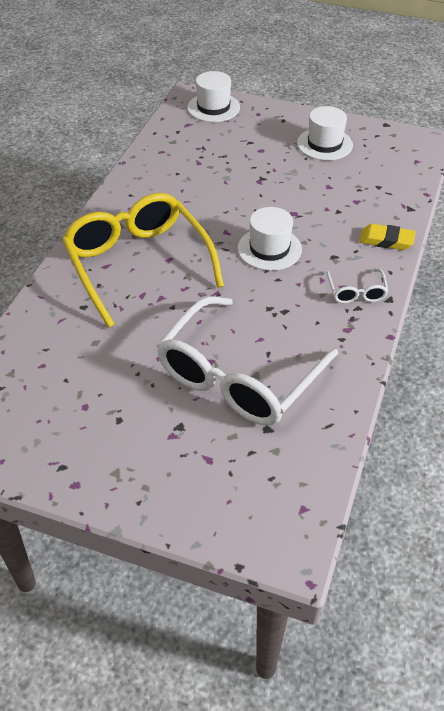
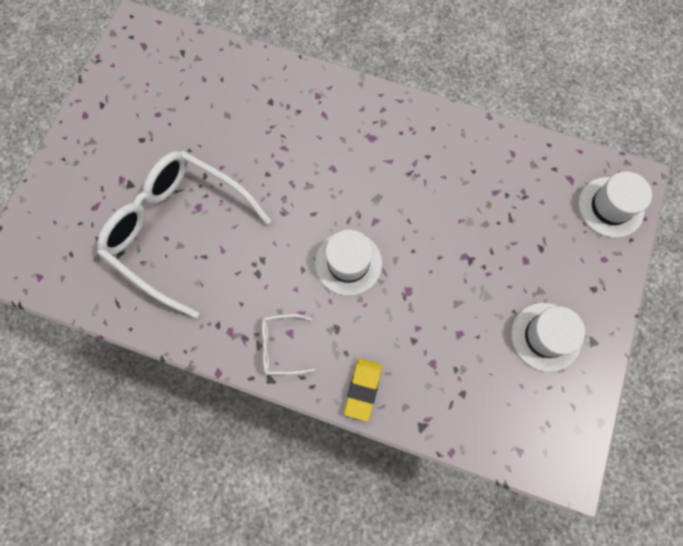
camera: 90 degrees right, 25 degrees up
yellow glasses [62,193,224,328] -> none

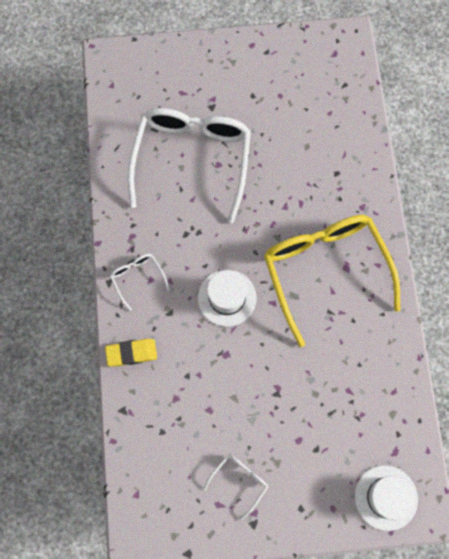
camera: 65 degrees right, 0 degrees up
white hat [511,303,585,372] -> white glasses [204,454,268,520]
none -> yellow glasses [264,215,400,347]

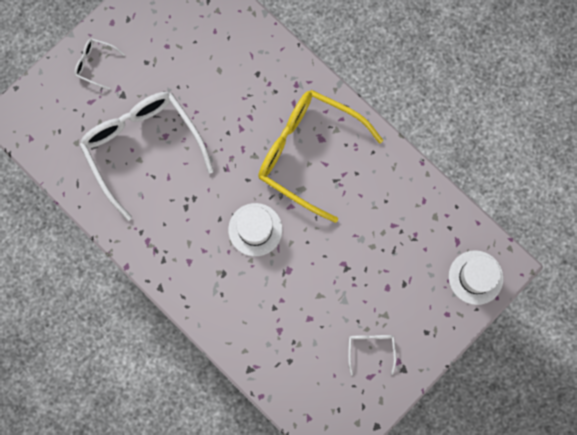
camera: 40 degrees left, 5 degrees up
yellow eraser [105,339,157,367] -> none
white glasses [110,254,170,311] -> white glasses moved to [74,38,125,90]

